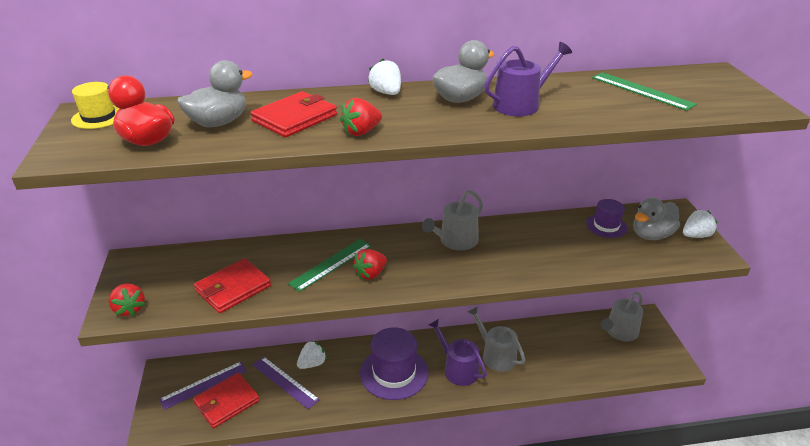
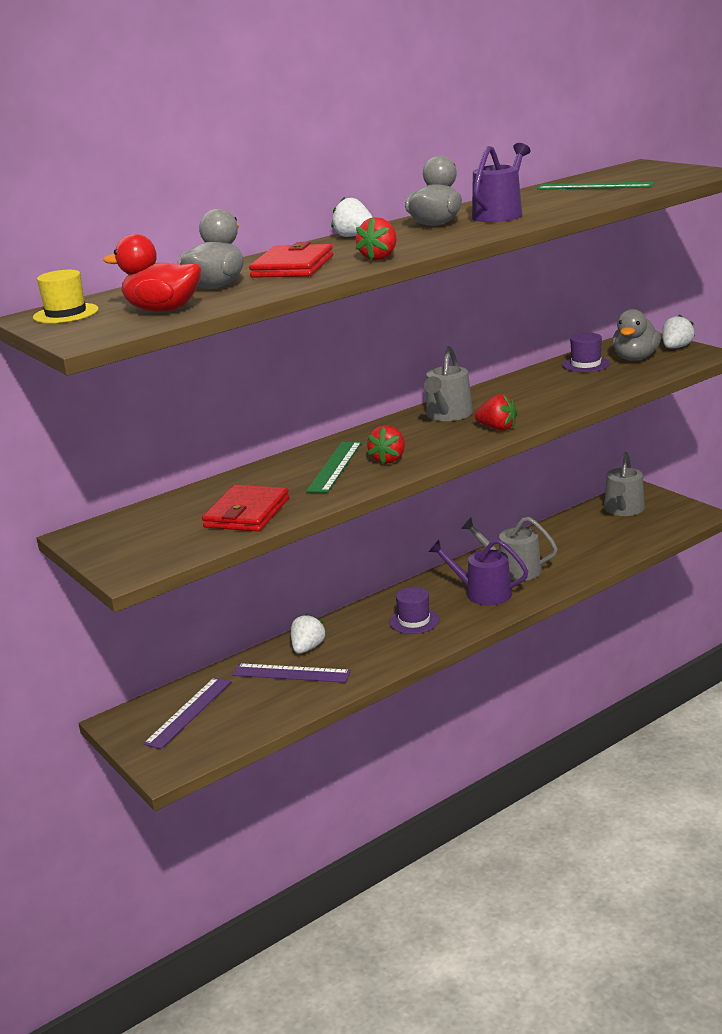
camera: 25 degrees left, 10 degrees down
red strawberry [109,283,145,316] -> red strawberry moved to [475,394,517,431]
red wallet [193,373,260,428] -> none
purple hat [360,328,428,400] -> purple hat [389,587,439,634], size x0.55

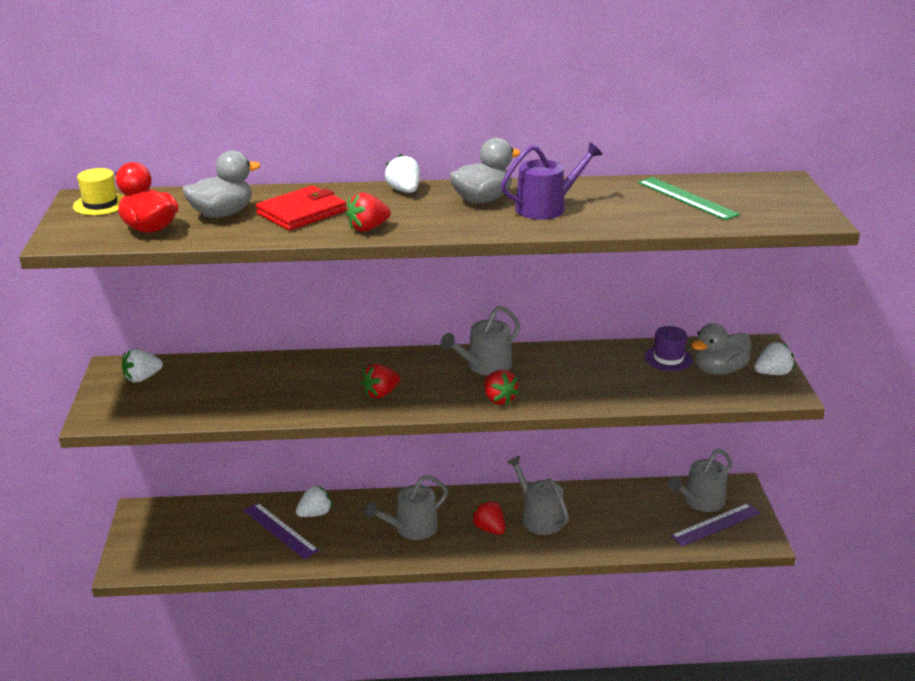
camera: 30 degrees right, 5 degrees up
purple ruler [143,677,231,750] -> purple ruler moved to [671,503,760,546]
red wallet [202,485,289,532] -> none
green ruler [306,442,362,493] -> none
purple hat [389,587,439,634] -> grey watering can [365,475,448,540]
purple watering can [429,539,528,606] -> red strawberry [472,500,505,535]
none -> white strawberry [122,348,163,382]

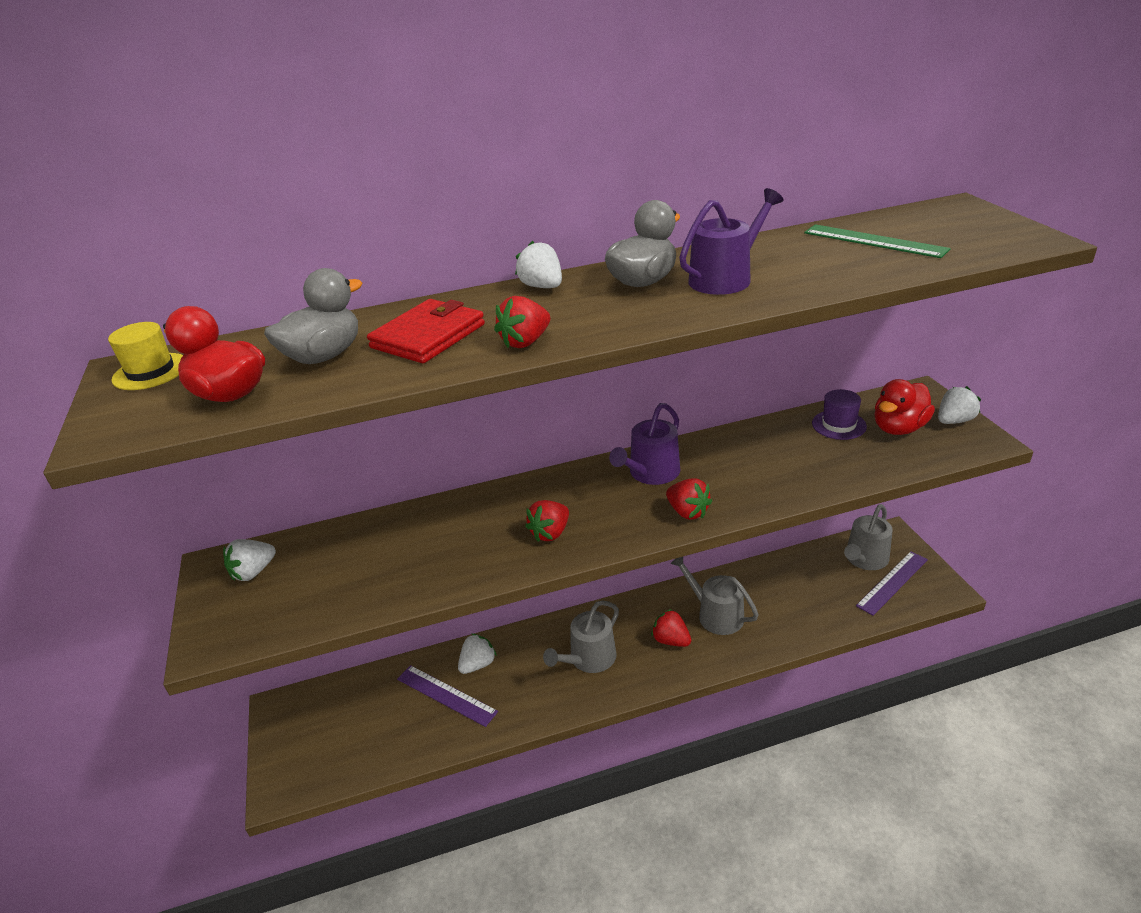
camera: 10 degrees left, 5 degrees up
grey watering can [441,306,520,376] -> purple watering can [609,403,680,485]
grey duck [691,323,751,375] -> red duck [874,379,935,435]

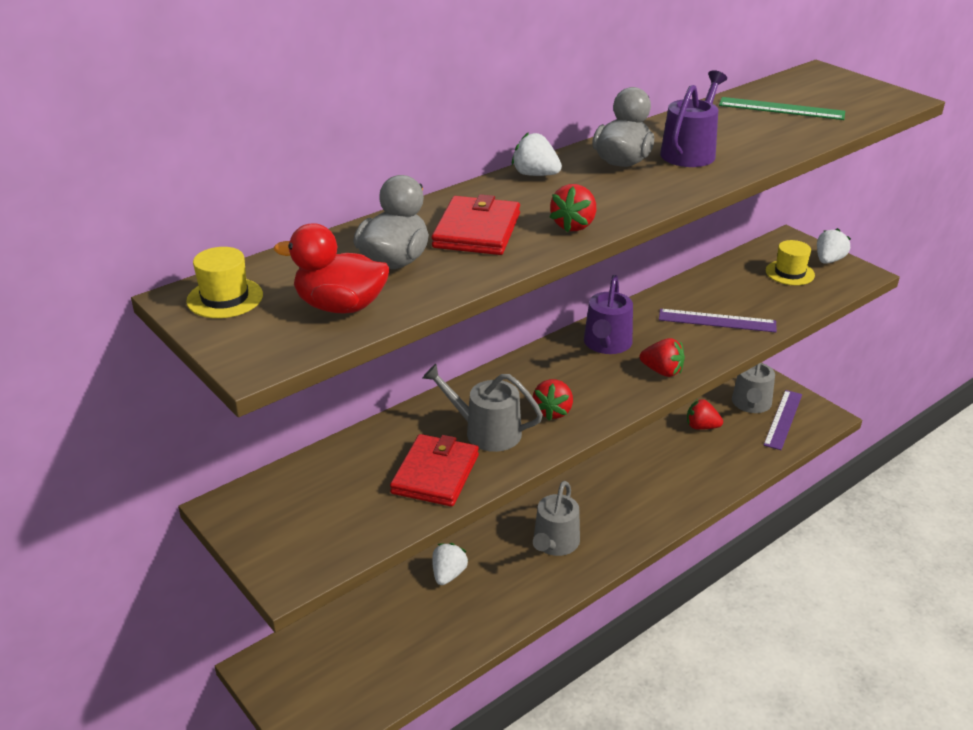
camera: 25 degrees left, 0 degrees up
white strawberry [223,539,276,581] -> none
purple ruler [397,665,498,727] -> purple ruler moved to [659,309,777,332]
red strawberry [651,609,691,647] -> red strawberry moved to [687,399,723,430]
grey watering can [670,557,759,635] -> grey watering can moved to [423,364,543,452]
purple hat [812,389,867,440] -> none
red duck [874,379,935,435] -> yellow hat [766,240,815,285]
none -> red wallet [390,434,479,507]

